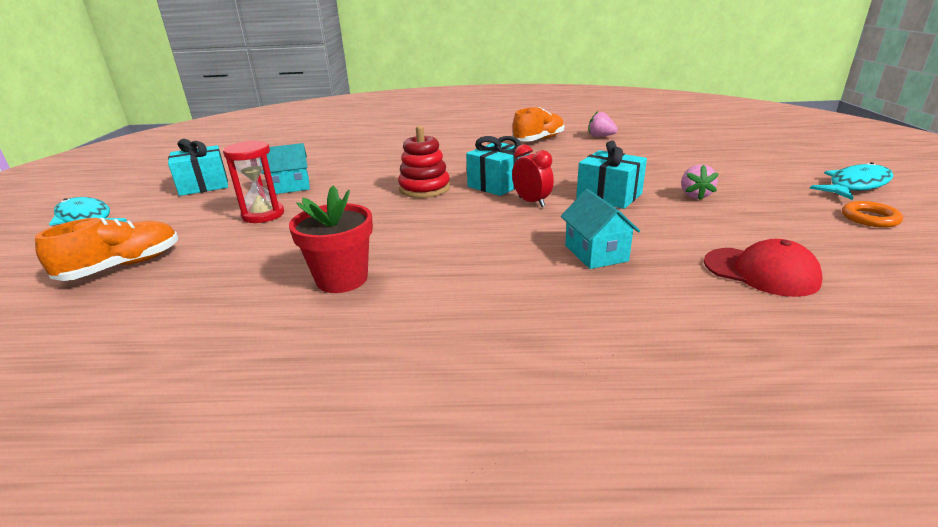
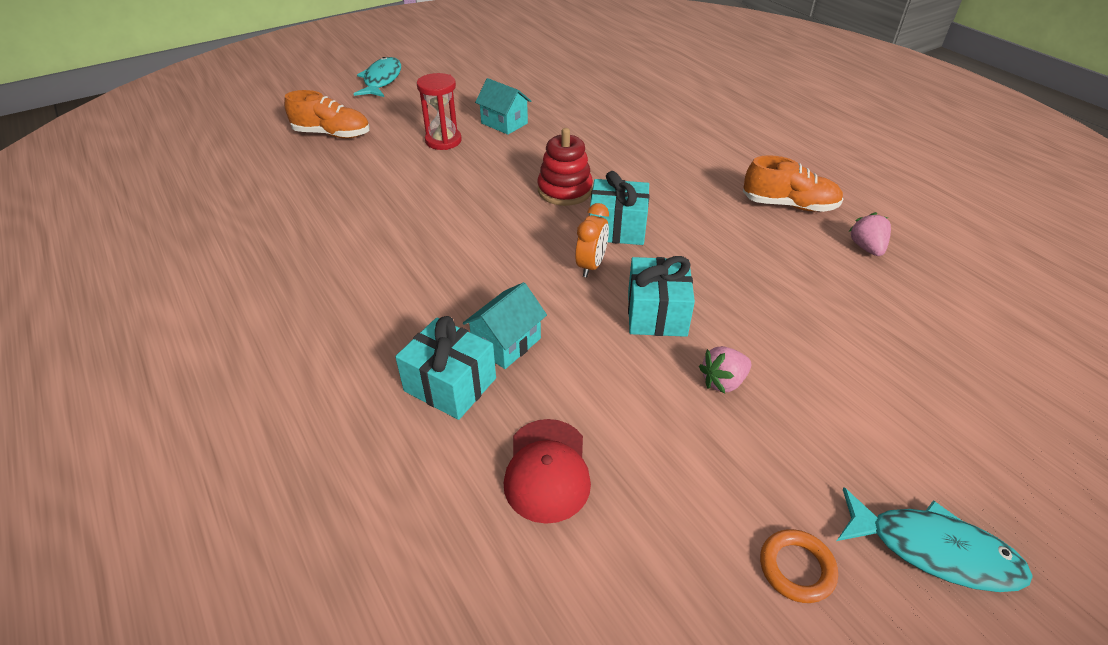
camera: 55 degrees right, 15 degrees up
turquoise gift [168,139,228,196] -> turquoise gift moved to [395,316,496,420]
red flower pot [289,185,373,293] -> none
red clock [512,144,554,207] -> orange clock [575,203,609,277]

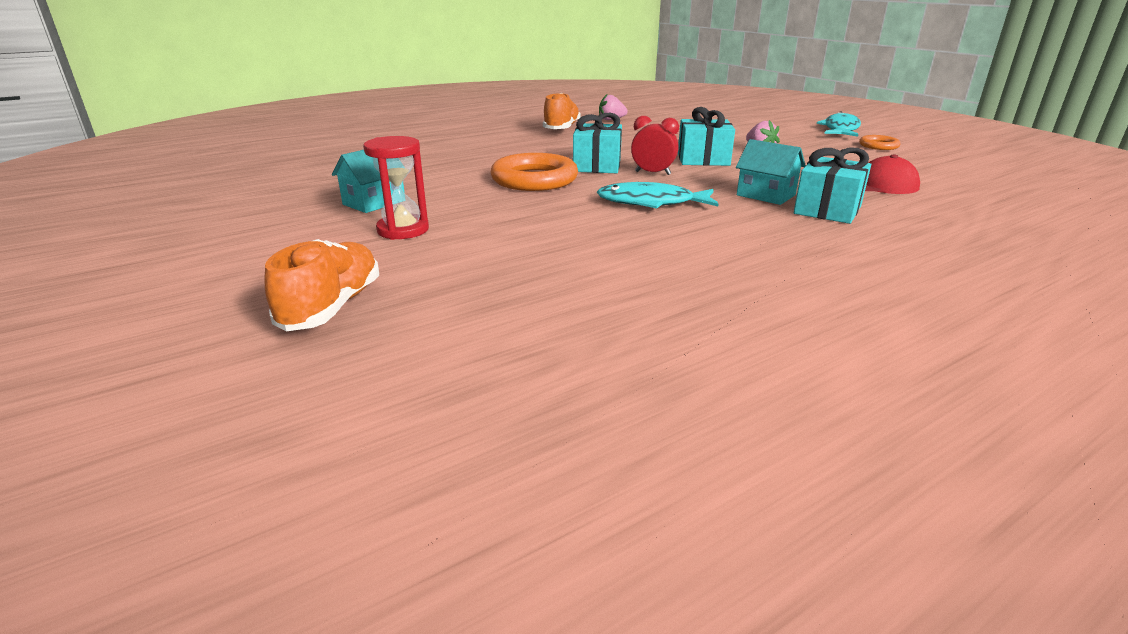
camera: 90 degrees left, 15 degrees down
turquoise fish [354,57,401,97] -> turquoise fish moved to [597,182,719,209]
red stacking toy [537,128,593,206] -> orange ring [490,153,578,191]
orange clock [575,203,609,277] -> red clock [631,116,679,175]

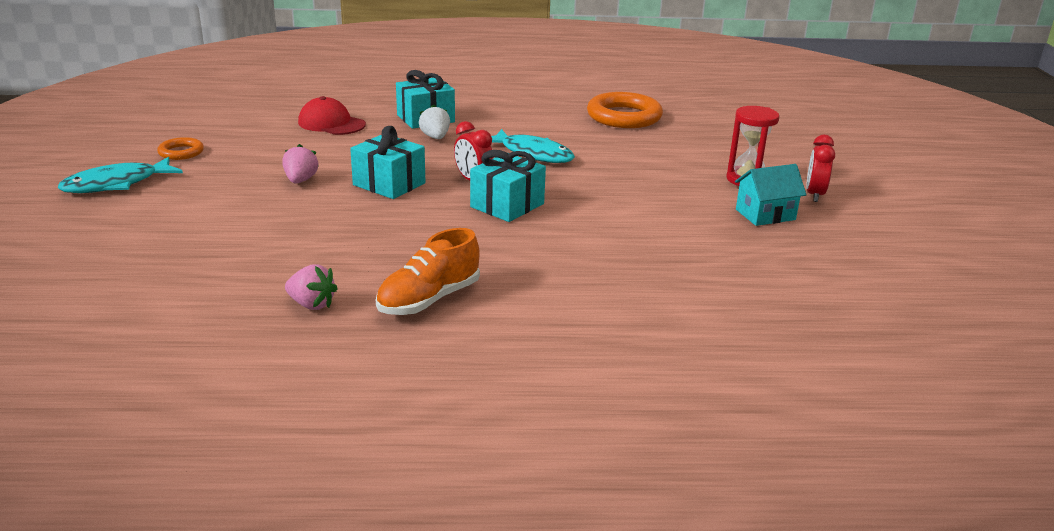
camera: 150 degrees left, 0 degrees up
orange shoe [265,239,379,331] -> none
orange ring [490,153,578,191] -> orange ring moved to [587,92,663,128]
turquoise house [736,139,806,205] -> white strawberry [419,104,450,139]
none -> red clock [806,135,835,202]

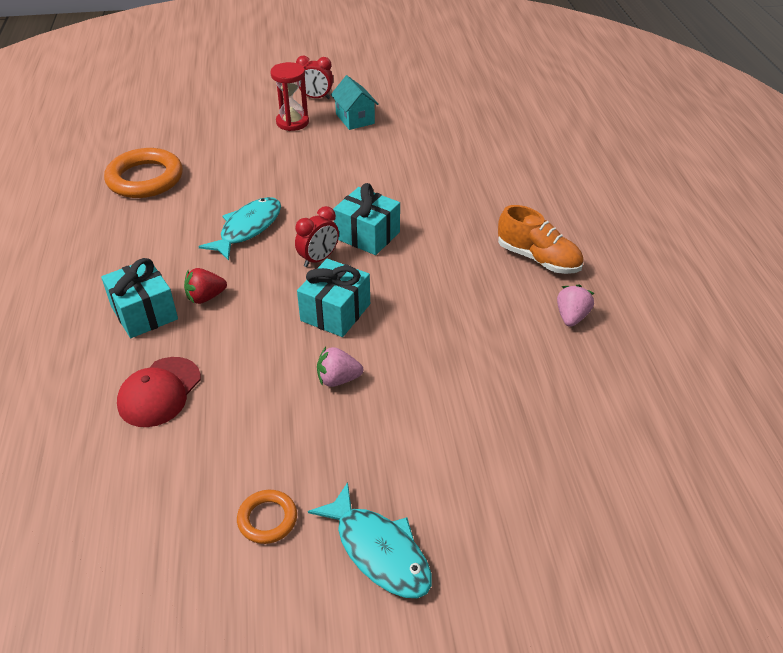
camera: 95 degrees left, 15 degrees up
white strawberry [419,104,450,139] -> red strawberry [184,268,227,304]

